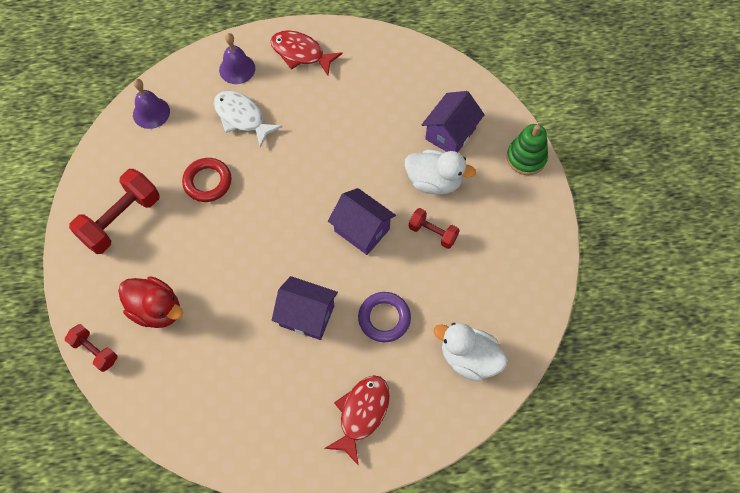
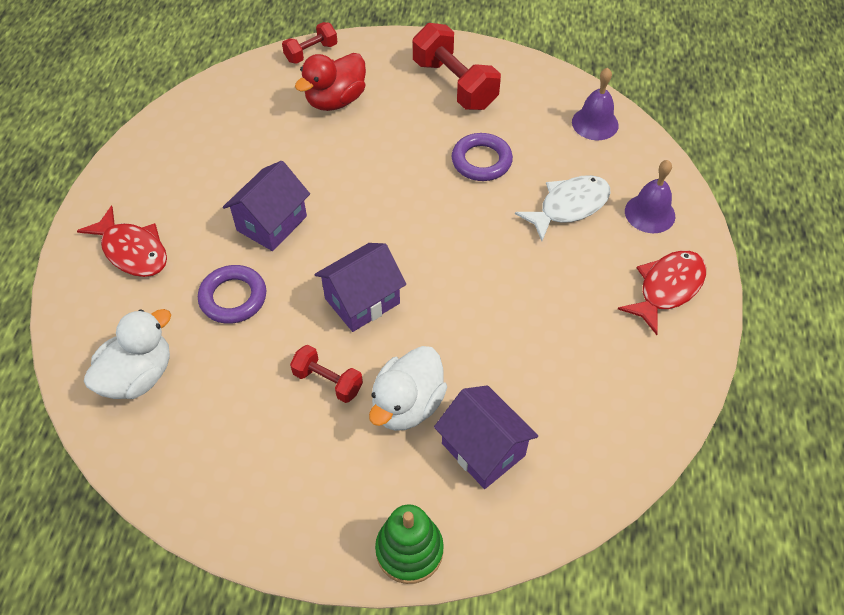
camera: 105 degrees right, 10 degrees down
red ring [182,158,232,202] -> purple ring [452,133,513,181]
red dumbbell [409,208,460,249] -> red dumbbell turned 75 degrees clockwise [290,345,363,403]

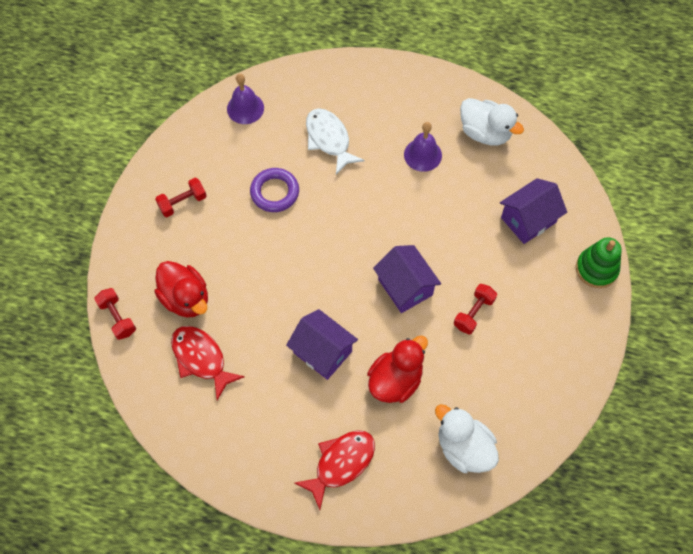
camera: 85 degrees left, 10 degrees up
purple ring [198,265,266,324] -> red duck [367,335,428,403]
white duck [369,346,447,431] -> white duck moved to [460,98,524,145]
red dumbbell [413,23,501,110] -> red dumbbell [155,178,206,217], size x0.56
red fish [618,250,706,335] -> red fish moved to [171,326,245,400]
purple bell [625,160,675,233] -> purple bell moved to [404,122,442,172]

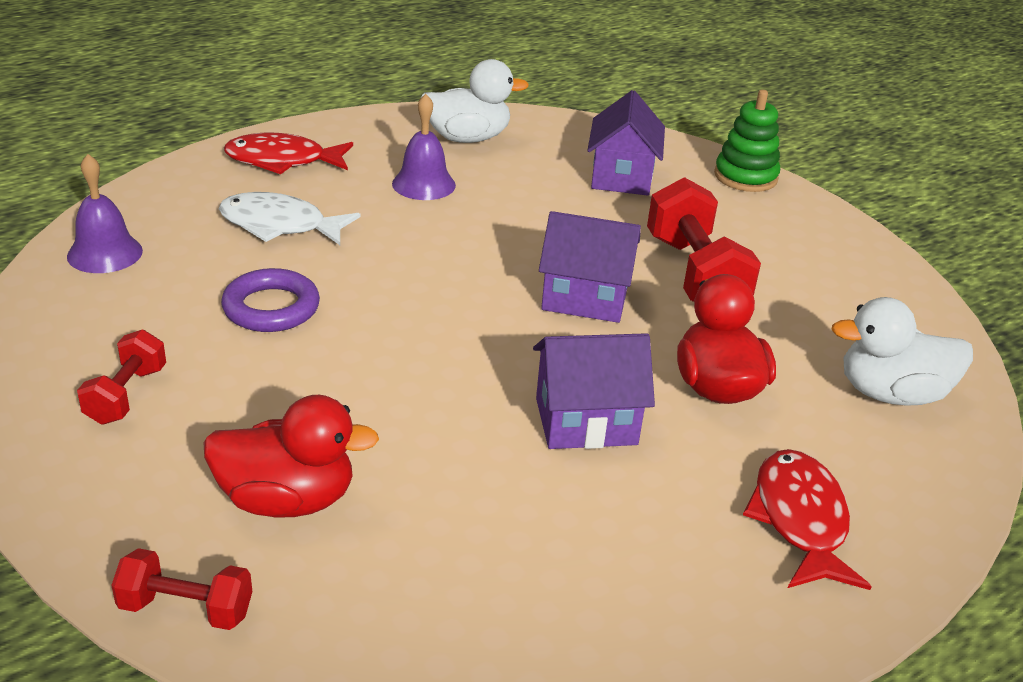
camera: 50 degrees left, 30 degrees down
red fish [171,326,245,400] -> red fish moved to [224,133,353,174]
red dumbbell [454,284,497,334] -> red dumbbell [647,177,761,302], size x1.79

